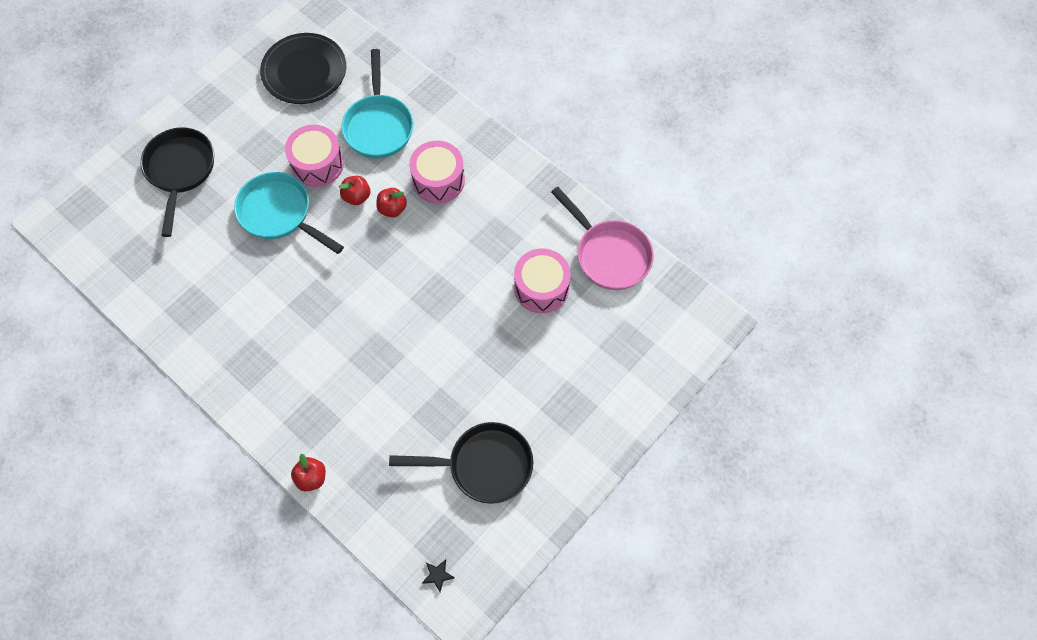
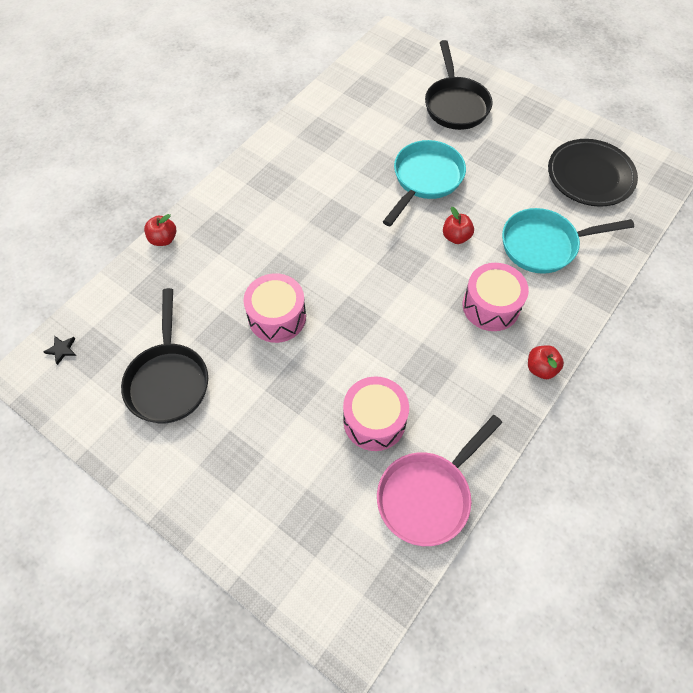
camera: 85 degrees right, 5 degrees down
black pan [141,127,214,237] -> black pan turned 90 degrees clockwise [425,40,492,130]
pink drum [285,125,344,187] -> pink drum moved to [243,273,306,343]
red apple [376,188,407,218] -> red apple moved to [528,345,564,379]

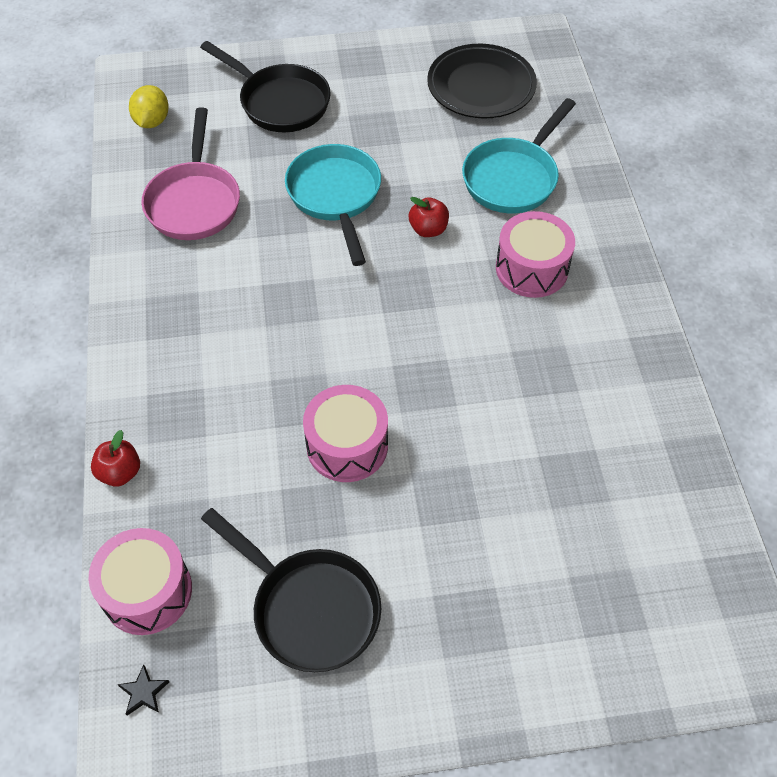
camera: 45 degrees left, 5 degrees down
pink drum [343,376,409,451] -> pink drum moved to [89,528,192,635]
pink pan [377,415,502,546] -> pink pan moved to [141,107,240,240]
red apple [528,345,564,379] -> none
none -> yellow lemon [129,85,169,128]

